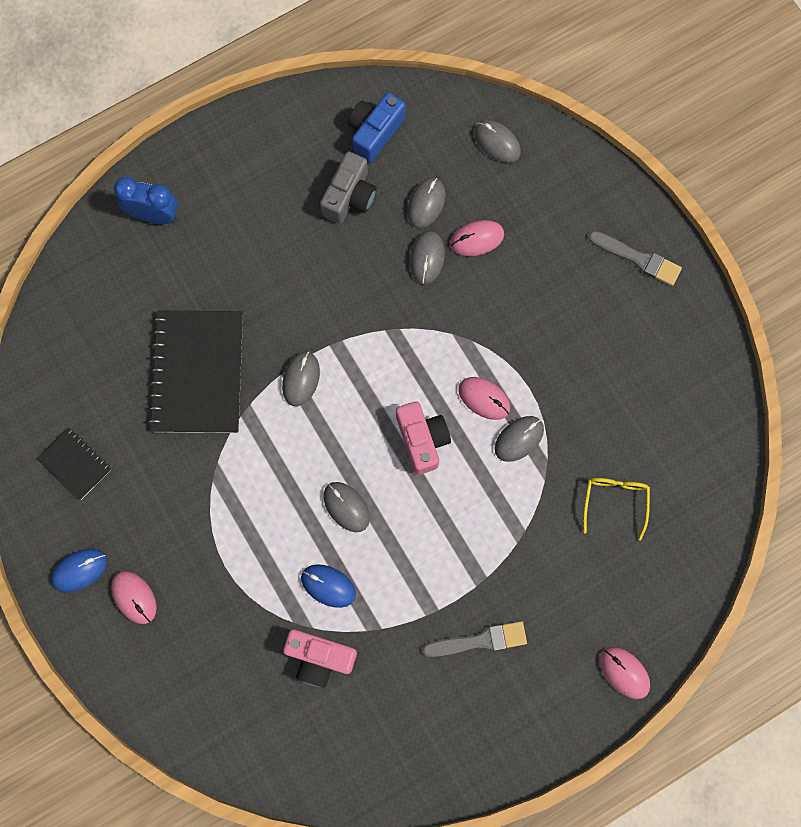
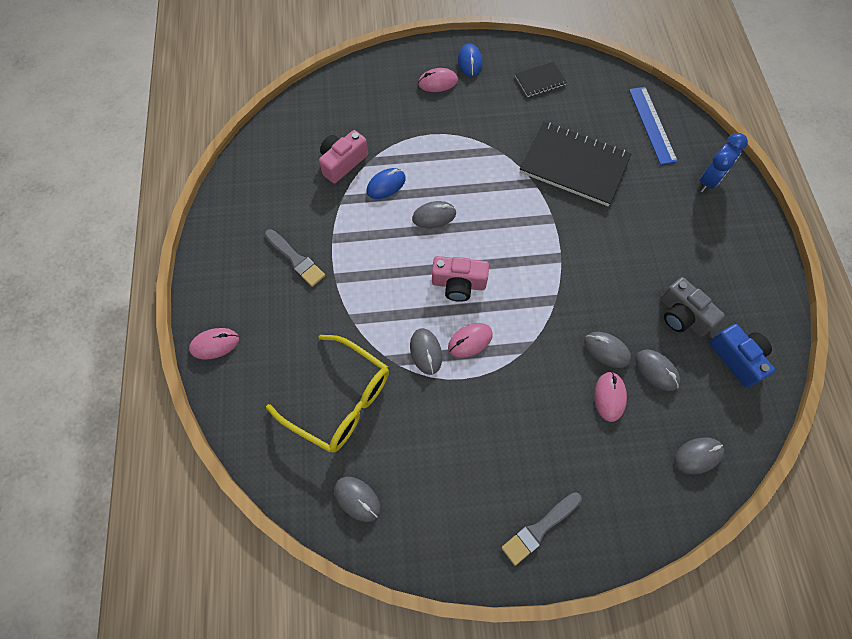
camera: 115 degrees right, 10 degrees down
grey mouse [282,352,320,406] -> grey mouse moved to [334,477,381,522]
grey brush [422,621,527,657] -> grey brush turned 60 degrees counterclockwise [265,229,325,287]
yellow glasses [583,478,650,541] -> yellow glasses [266,335,389,453], size x1.84
none -> blue ruler [629,87,678,165]

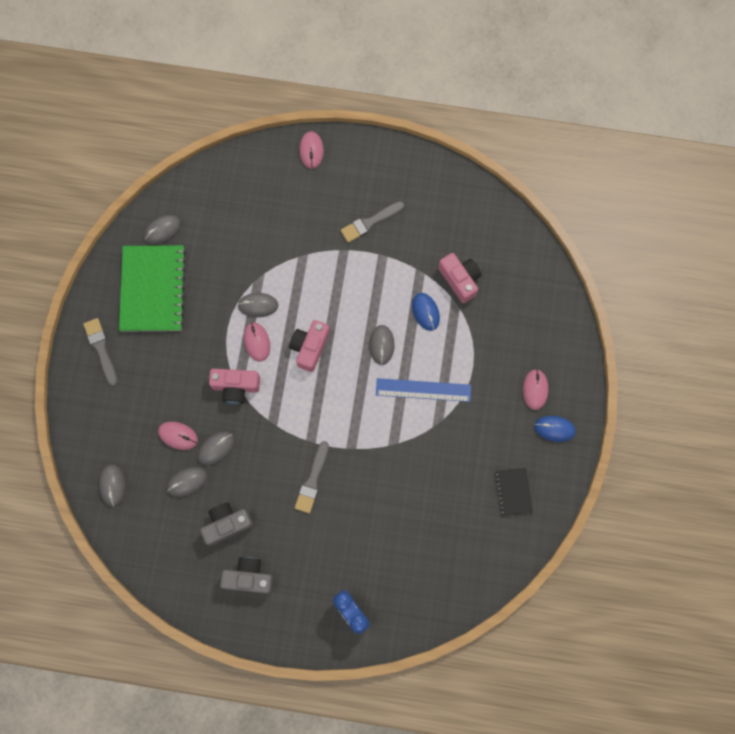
camera: 105 degrees right, 10 degrees up
yellow glasses [266,335,389,453] -> none
black notebook [520,122,631,206] -> none
blue ruler [629,87,678,165] -> blue ruler moved to [376,378,471,402]
blue camera [709,324,775,388] -> none
none -> green notebook [119,245,186,332]
none -> pink camera [209,369,260,404]
none -> grey camera [220,557,274,594]
none -> grey brush [295,441,329,513]

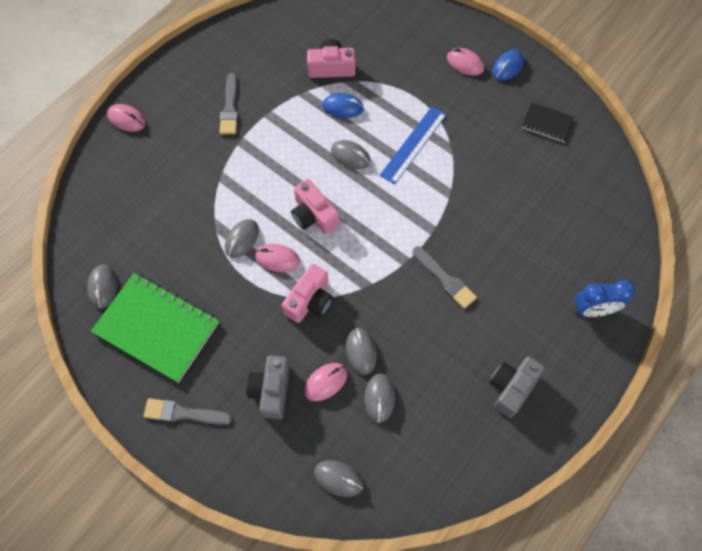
camera: 60 degrees left, 10 degrees down
grey camera [200,502,253,546] -> grey camera moved to [246,356,290,419]

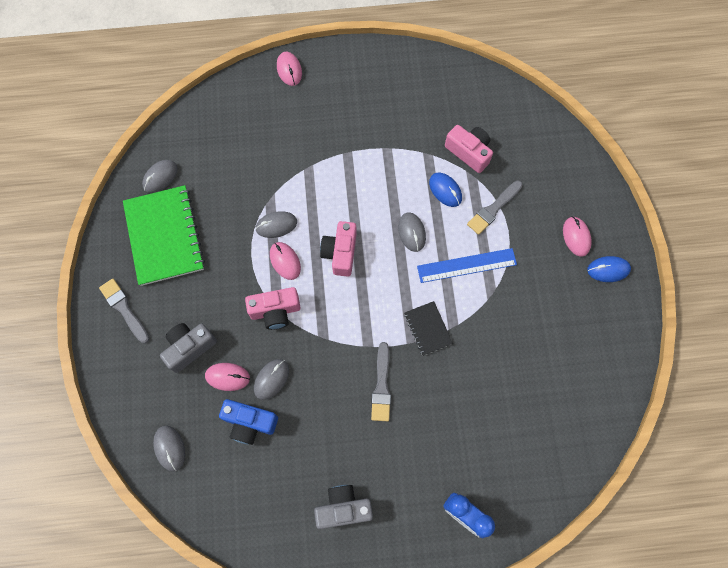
camera: 45 degrees right, 5 degrees up
grey brush [220,73,238,134] -> grey brush moved to [467,180,523,235]
grey mouse [364,373,395,423] -> blue camera [219,399,278,445]
black notebook [521,102,574,143] -> black notebook moved to [404,301,453,356]

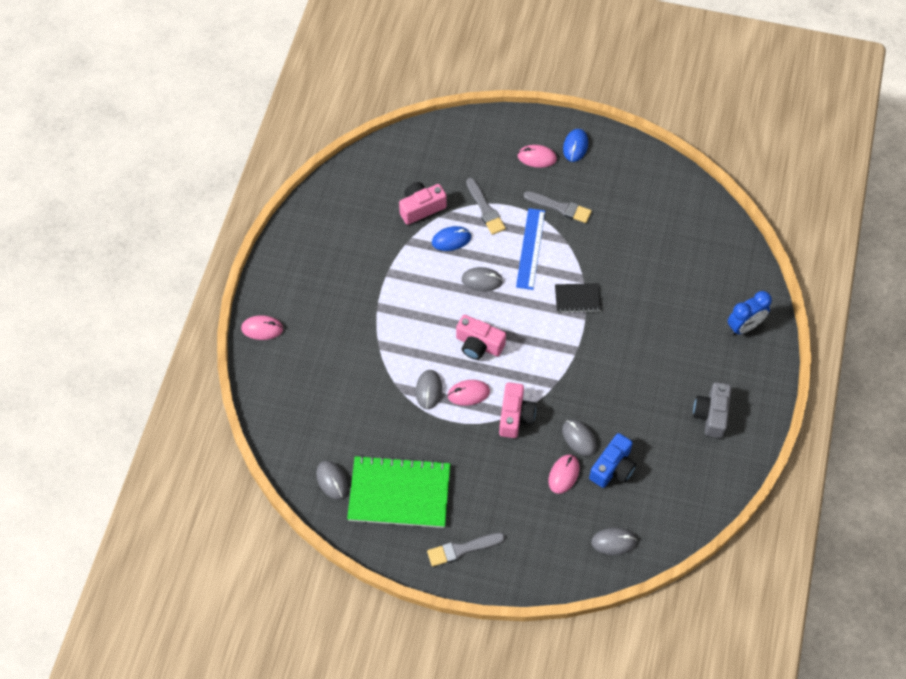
camera: 70 degrees left, 10 degrees down
grey camera [160,323,217,373] -> none
grey brush [371,342,391,421] -> grey brush moved to [524,191,592,223]

